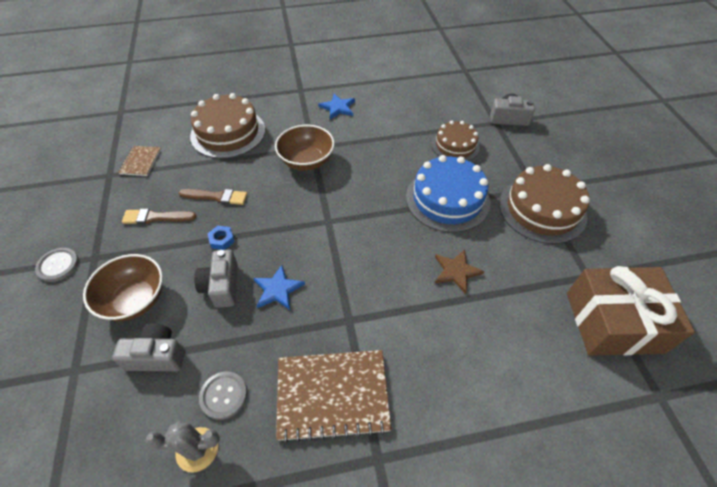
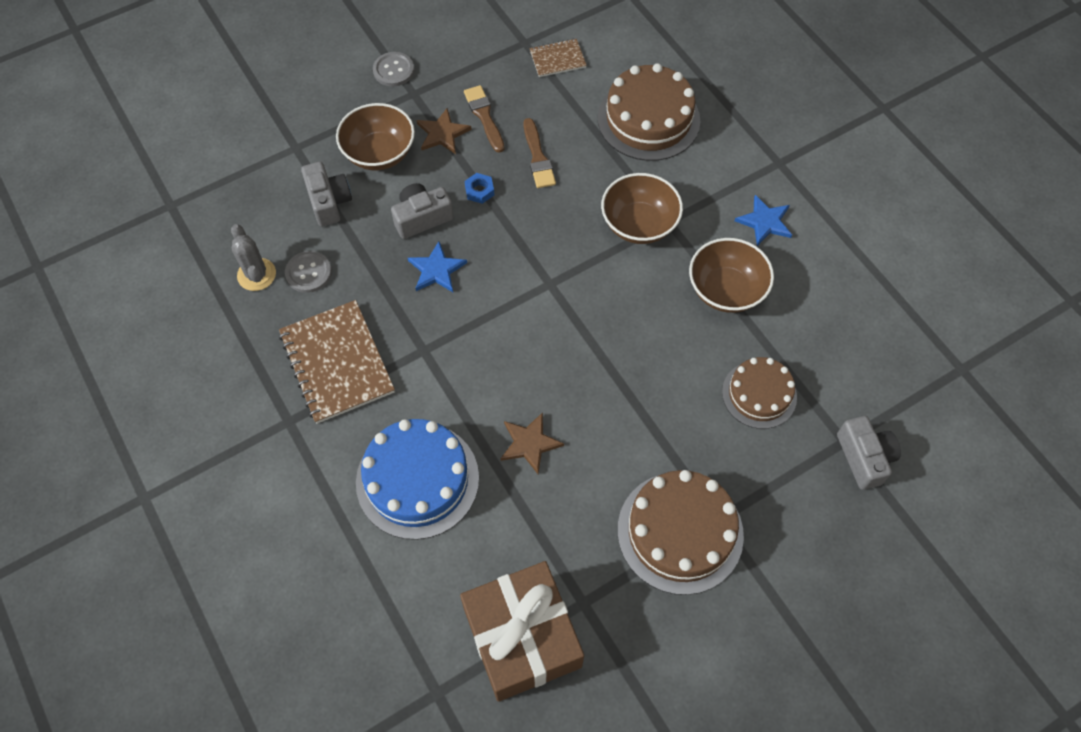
camera: 70 degrees right, 10 degrees up
blue cake [406,155,490,232] -> blue cake moved to [356,419,479,540]
none -> brown star [416,108,472,154]
none -> brown bowl [689,238,774,313]

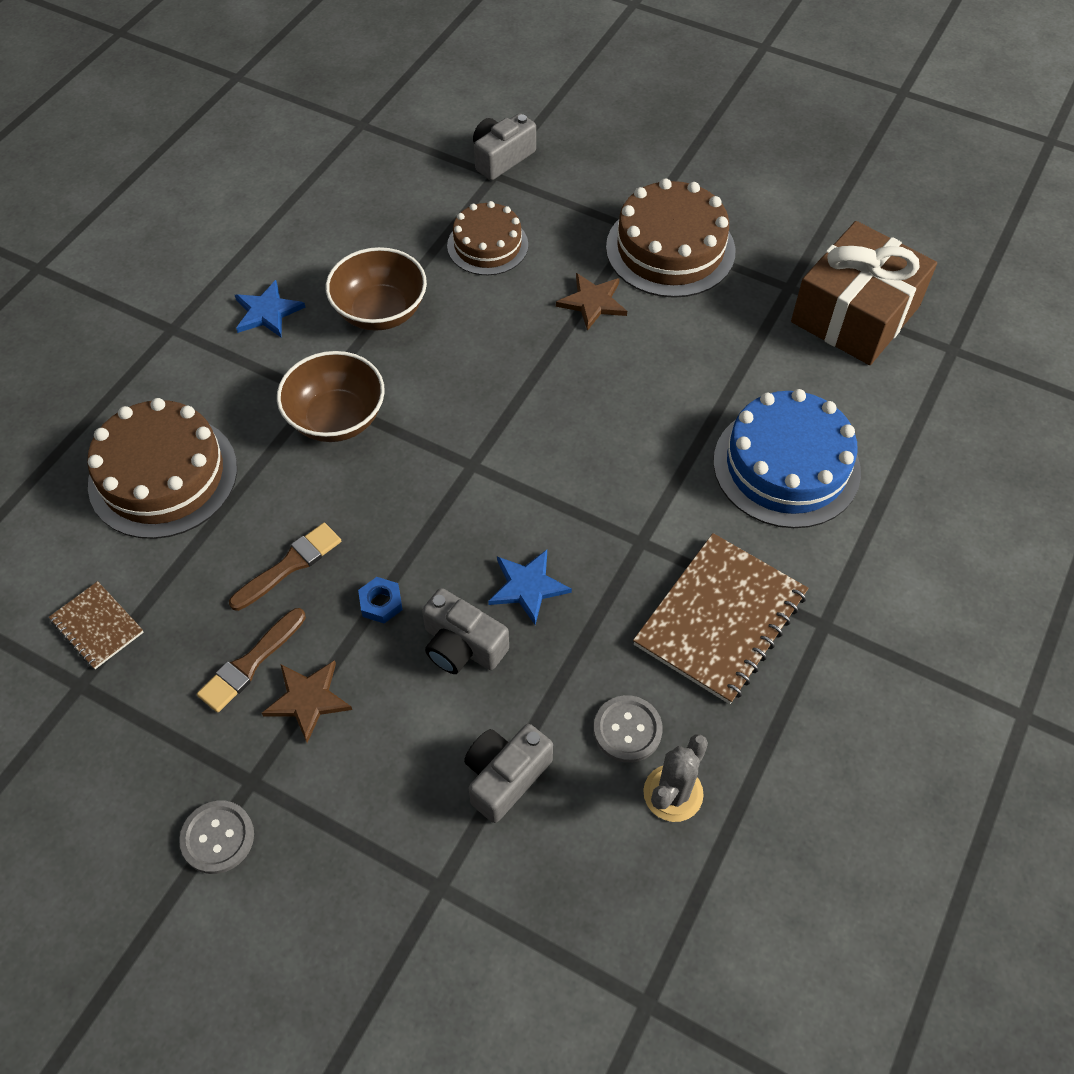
camera: 120 degrees left, 5 degrees down
brown bowl [336,103,415,171] -> none
brown star [501,412,564,474] -> brown star moved to [556,273,627,331]

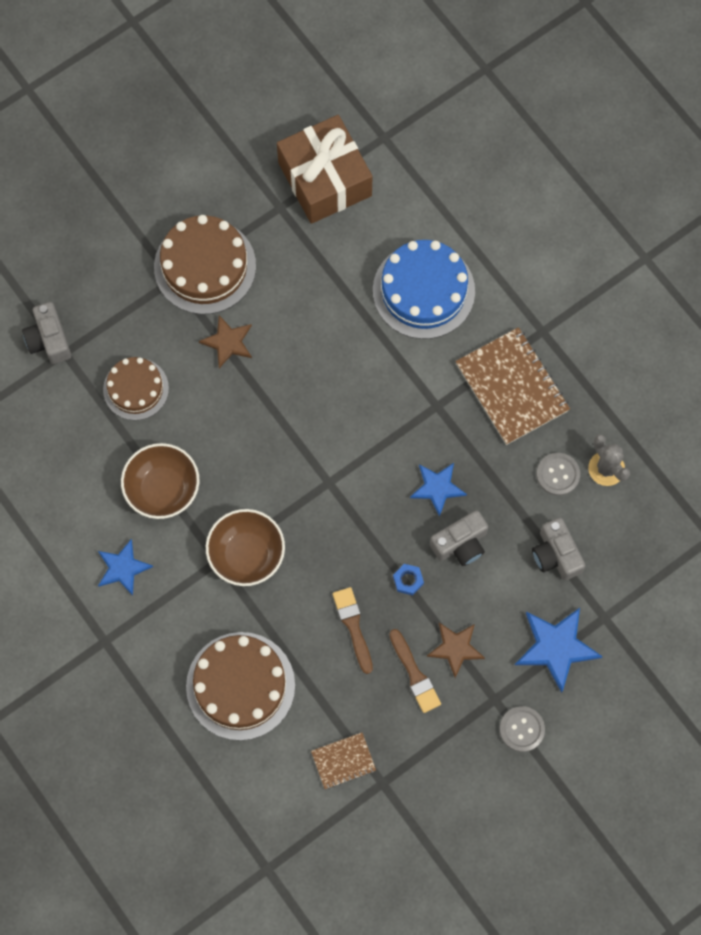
camera: 65 degrees left, 15 degrees up
none -> blue star [515,608,603,693]

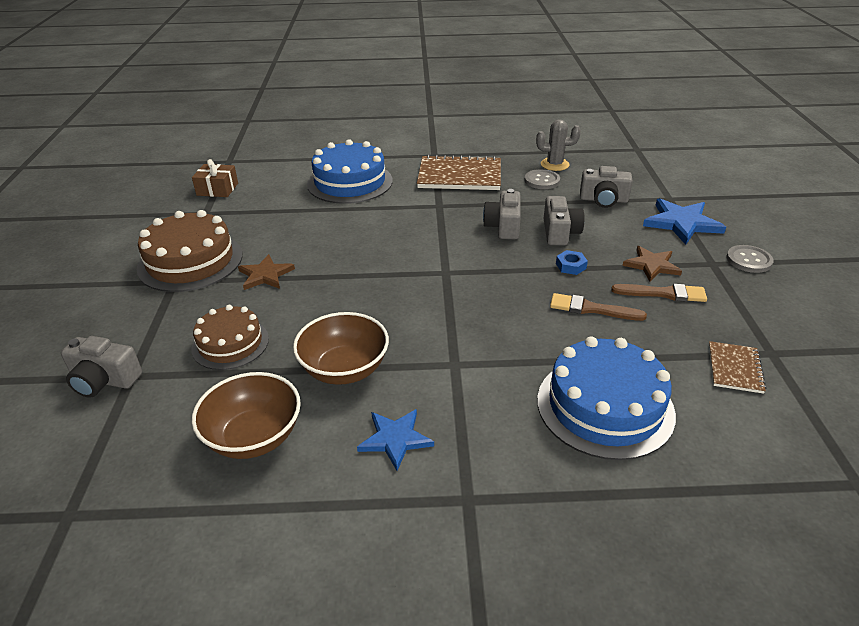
camera: 55 degrees left, 35 degrees down
brown cake [186,632,295,741] -> blue cake [537,336,676,460]
brown bowl [206,509,285,586] -> brown bowl moved to [192,372,301,459]
brown gift [277,115,373,224] -> brown gift [192,159,238,197], size x0.51
blue star [410,463,467,517] -> grey camera [483,189,521,240]

